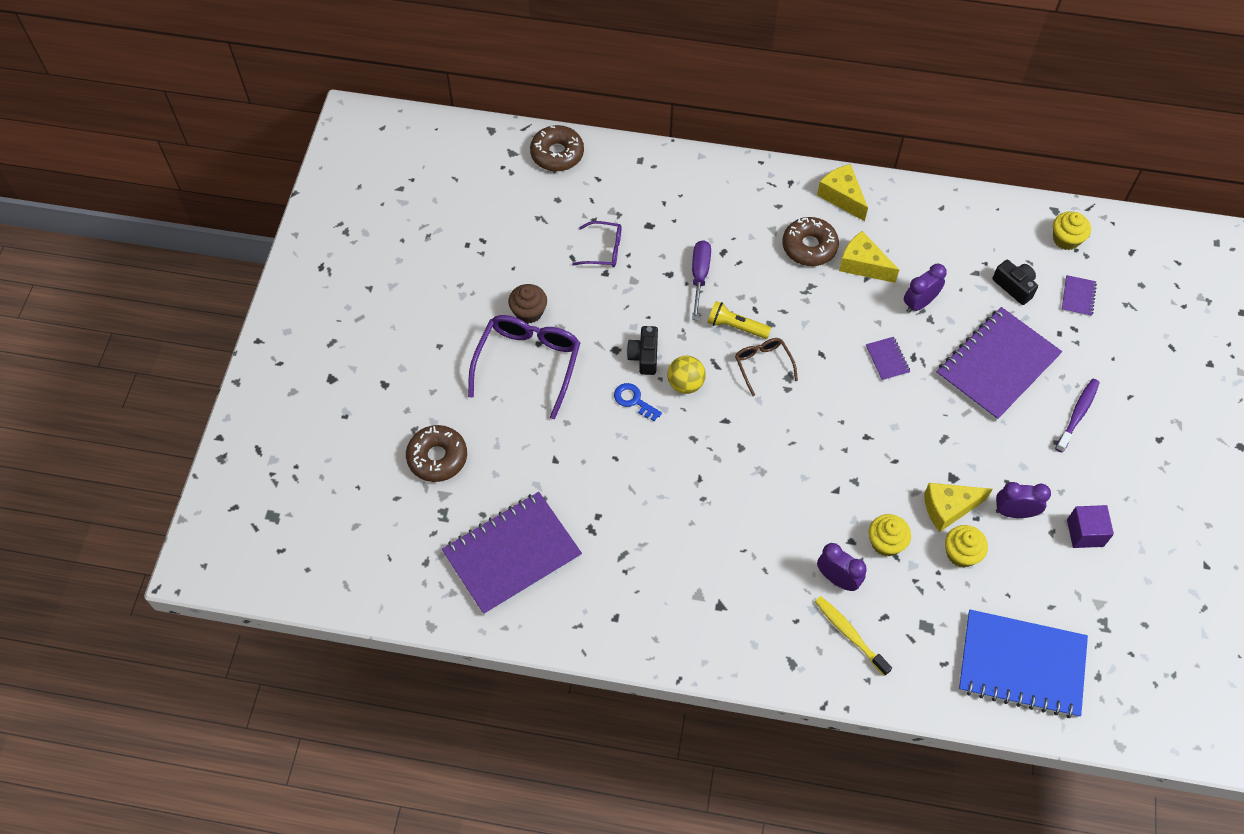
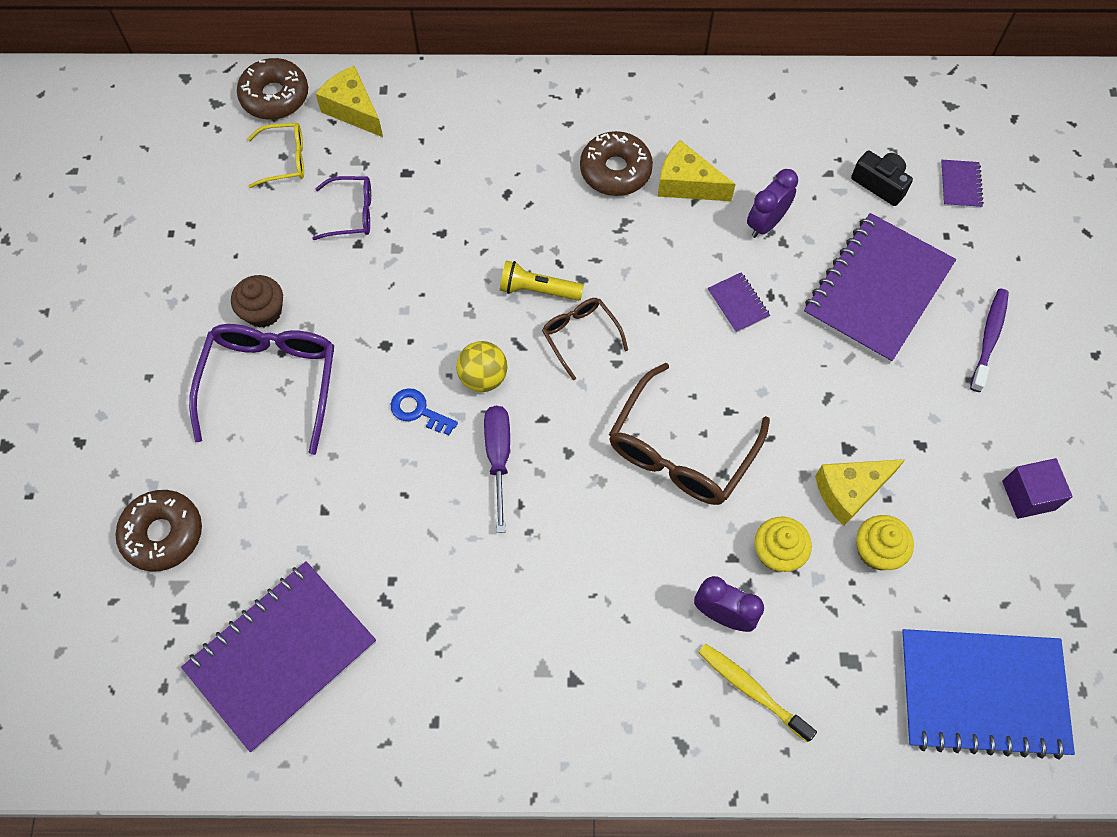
camera: 10 degrees left, 5 degrees up
black camera [627,326,658,375] -> none
purple screwdriver [692,240,711,320] -> purple screwdriver moved to [484,406,510,533]
yellow cheese [817,164,868,221] -> yellow cheese moved to [316,66,383,137]
purple clock [996,482,1051,518] -> none
yellow cupcake [1053,212,1091,250] -> none
none -> yellow glasses [247,123,304,188]
none -> brown glasses [609,363,770,505]

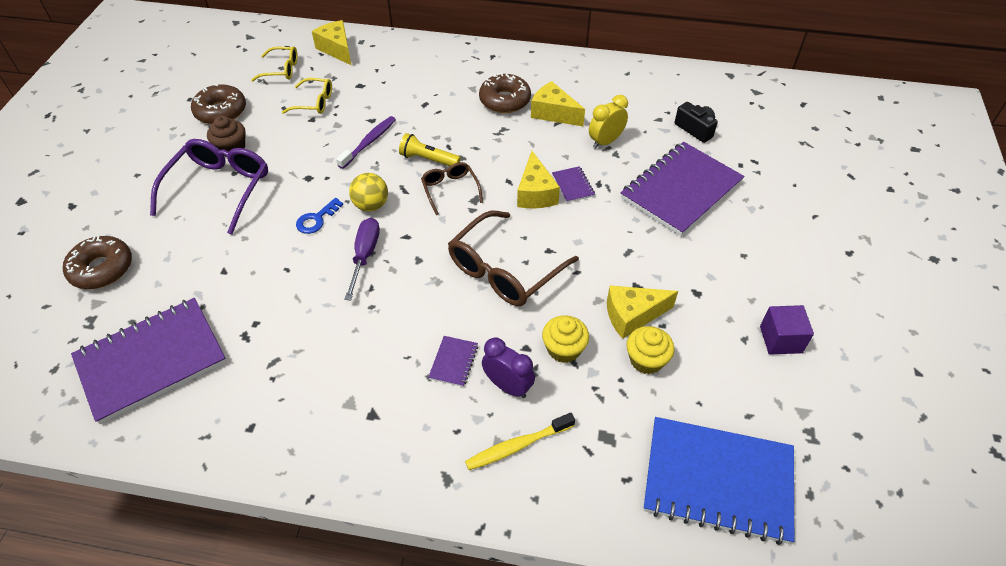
camera: 10 degrees right, 15 degrees down
brown donut [237,58,308,120] -> brown donut moved to [191,84,246,124]
purple glasses [312,176,371,240] -> yellow glasses [282,78,332,114]
blue key [391,388,458,435] -> blue key turned 90 degrees counterclockwise [296,198,343,234]
yellow toothbrush [698,643,817,742] -> yellow toothbrush turned 75 degrees counterclockwise [465,413,575,470]
purple clock [747,169,798,238] -> yellow clock [589,95,628,149]
purple notebook [941,160,984,208] -> purple notebook moved to [428,336,478,387]
purple toothbrush [970,288,1009,392] -> purple toothbrush moved to [336,116,396,169]
none -> yellow cheese [517,151,560,208]

